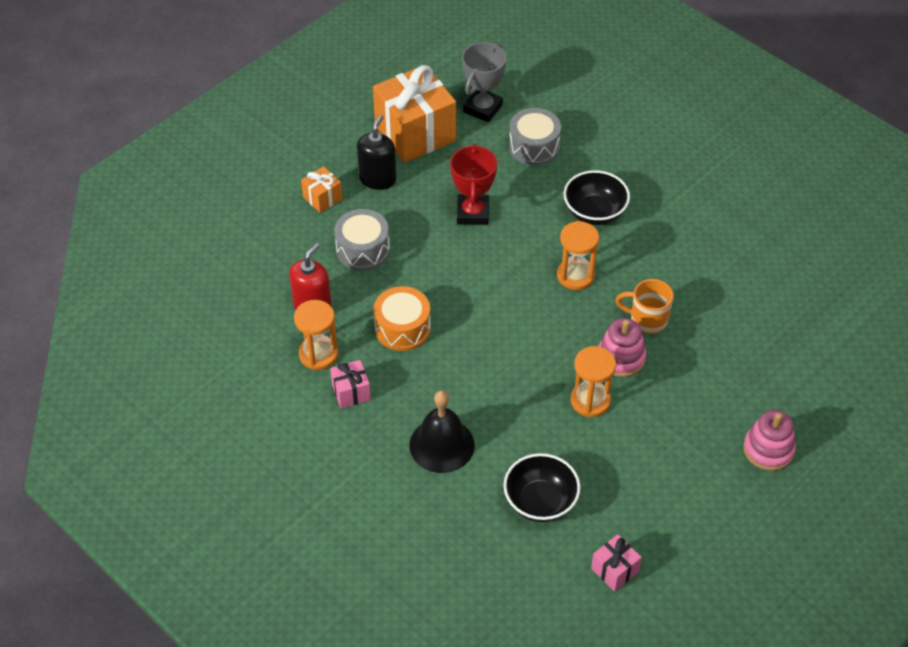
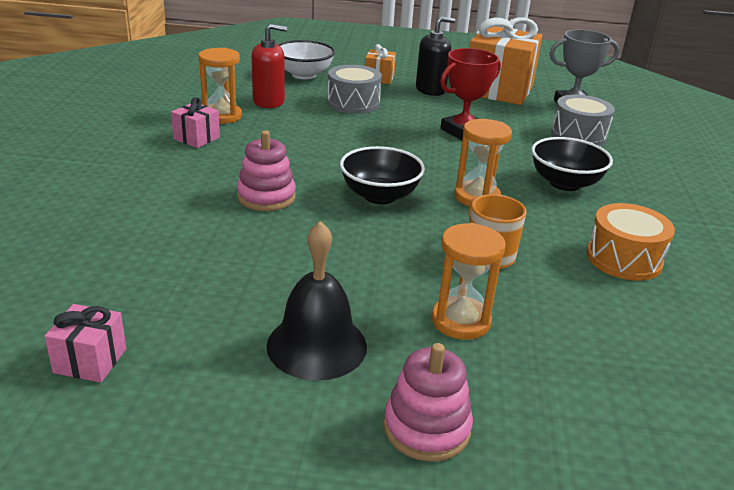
camera: 50 degrees right, 20 degrees down
orange drum [373,286,431,351] -> orange drum moved to [586,203,675,281]
black bell [409,390,474,473] -> black bell moved to [267,221,367,381]
black bowl [504,453,580,522] -> black bowl moved to [340,146,425,204]
orange hourglass [571,346,616,417] -> orange hourglass moved to [432,223,506,340]
pink stacking toy [599,318,646,377] -> pink stacking toy moved to [237,130,296,211]
none -> white bowl [278,40,335,79]

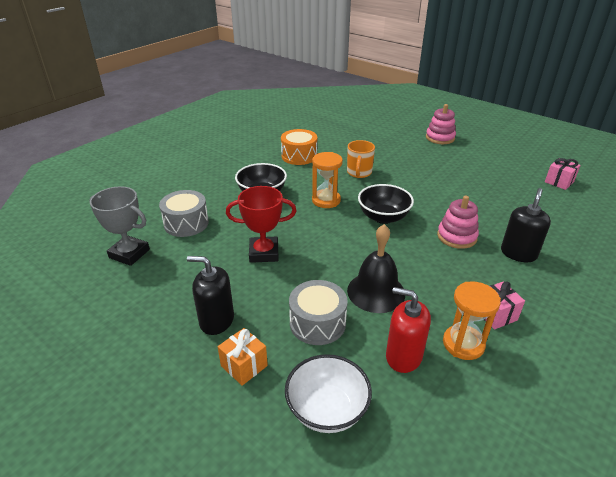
camera: 145 degrees left, 5 degrees up
black bell [267,221,367,381] -> black bell moved to [347,224,405,313]
orange hourglass [432,223,506,340] -> none
orange gift [469,17,542,105] -> none
none -> black soap dispenser [501,188,551,262]

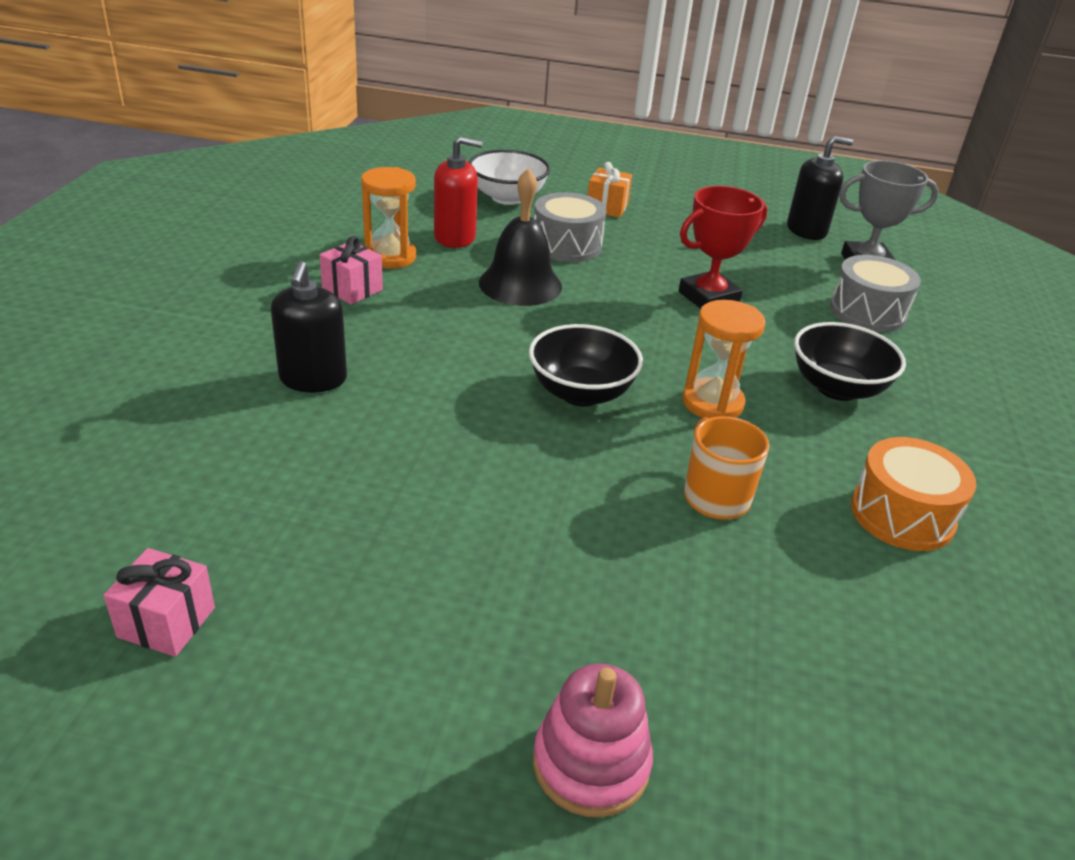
camera: 150 degrees right, 0 degrees up
black soap dispenser [187,256,234,335] -> black soap dispenser moved to [787,136,853,240]
pink stacking toy [437,196,479,249] -> none

